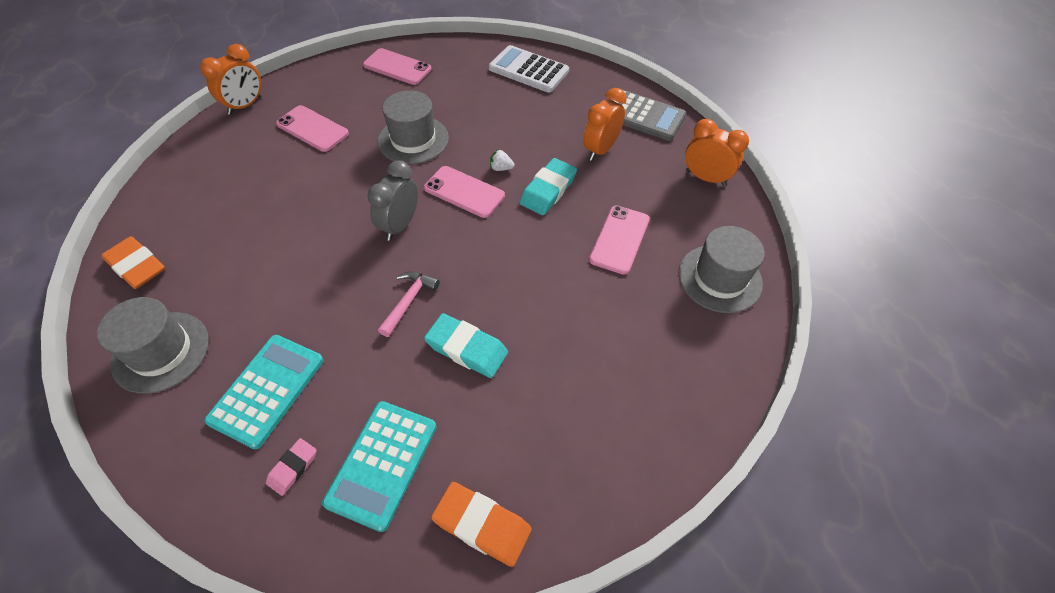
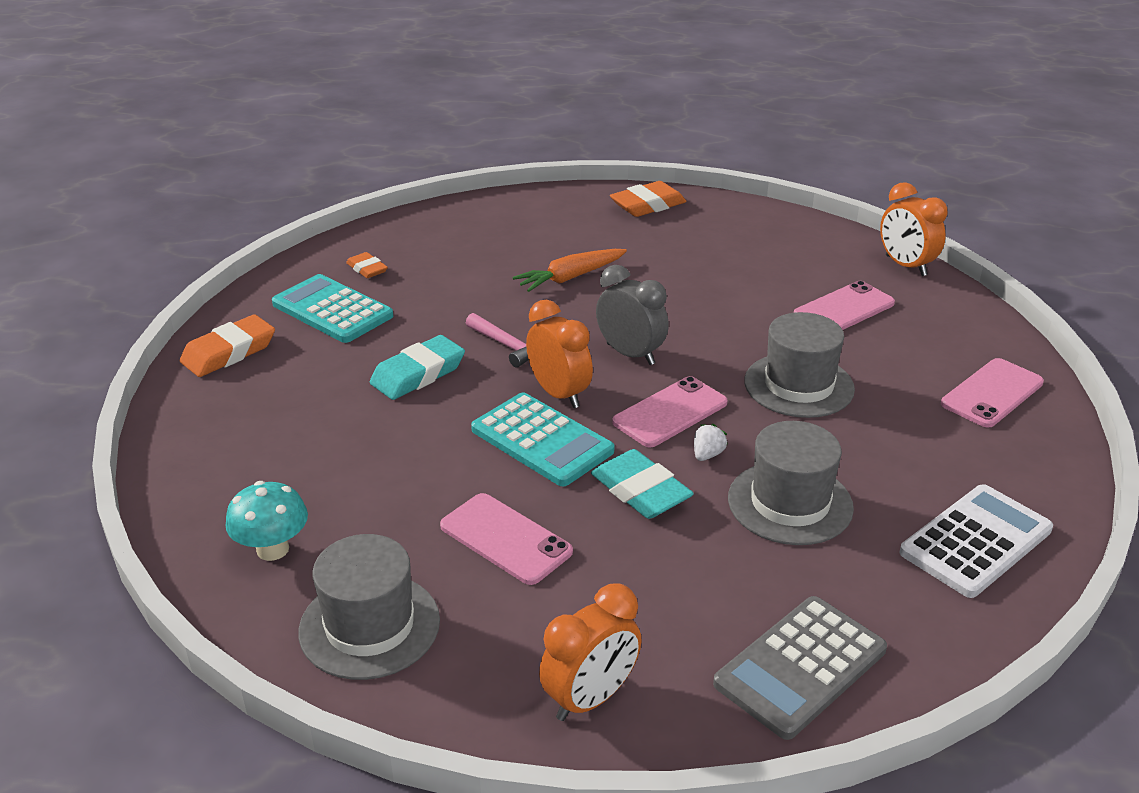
camera: 110 degrees right, 20 degrees down
grey hat [97,297,209,394] -> grey hat moved to [728,421,854,545]
turquoise calculator [204,335,324,449] -> turquoise calculator moved to [471,392,614,486]
pink eraser [266,438,317,496] -> orange eraser [346,252,388,278]
orange clock [583,88,627,161] -> orange clock moved to [526,300,593,408]
none -> turquoise mushroom [226,481,308,561]
none -> orange carrot [513,249,627,292]

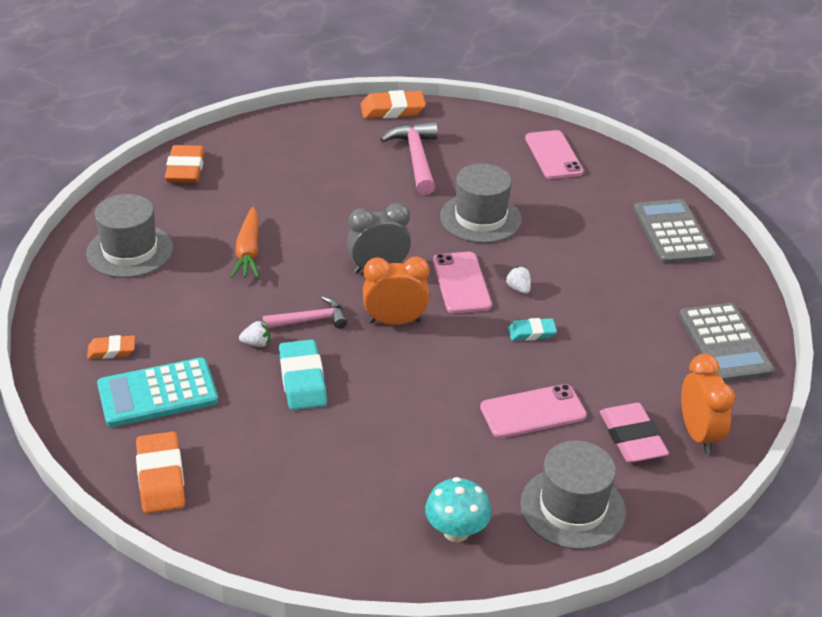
camera: 60 degrees left, 5 degrees up
turquoise calculator [471,392,614,486] -> none
turquoise eraser [591,449,694,519] -> turquoise eraser [508,318,557,341], size x0.59
grey hat [728,421,854,545] -> grey hat moved to [86,194,173,278]
pink phone [794,281,895,330] -> pink hammer [380,122,438,195]
orange clock [880,182,947,276] -> orange eraser [360,90,426,118]
white calculator [900,484,1053,598] -> grey calculator [633,199,714,264]
none -> white strawberry [239,321,270,347]
none -> pink eraser [600,403,669,463]

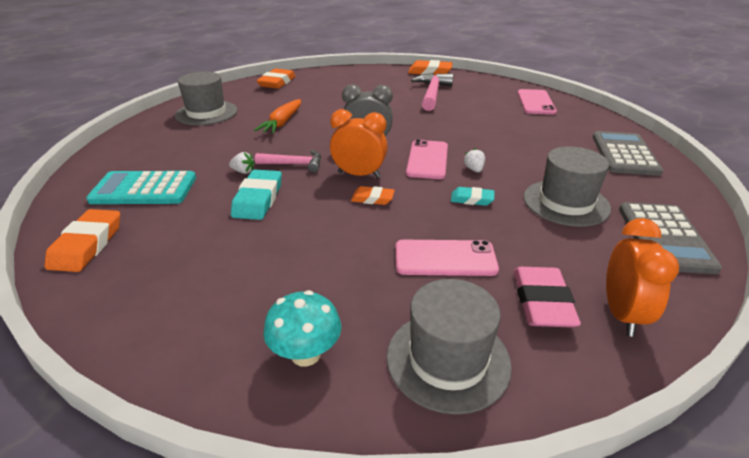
camera: 20 degrees right, 5 degrees down
orange eraser [87,335,135,359] -> orange eraser moved to [351,186,395,205]
grey hat [440,163,522,243] -> grey hat moved to [524,146,611,227]

